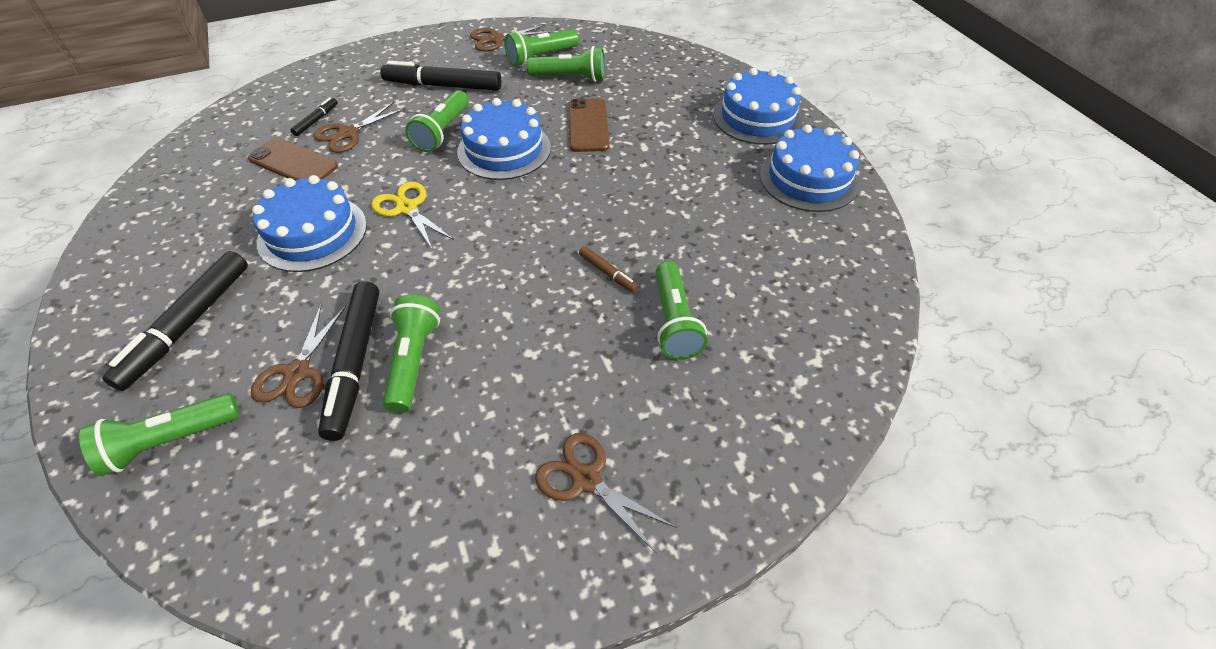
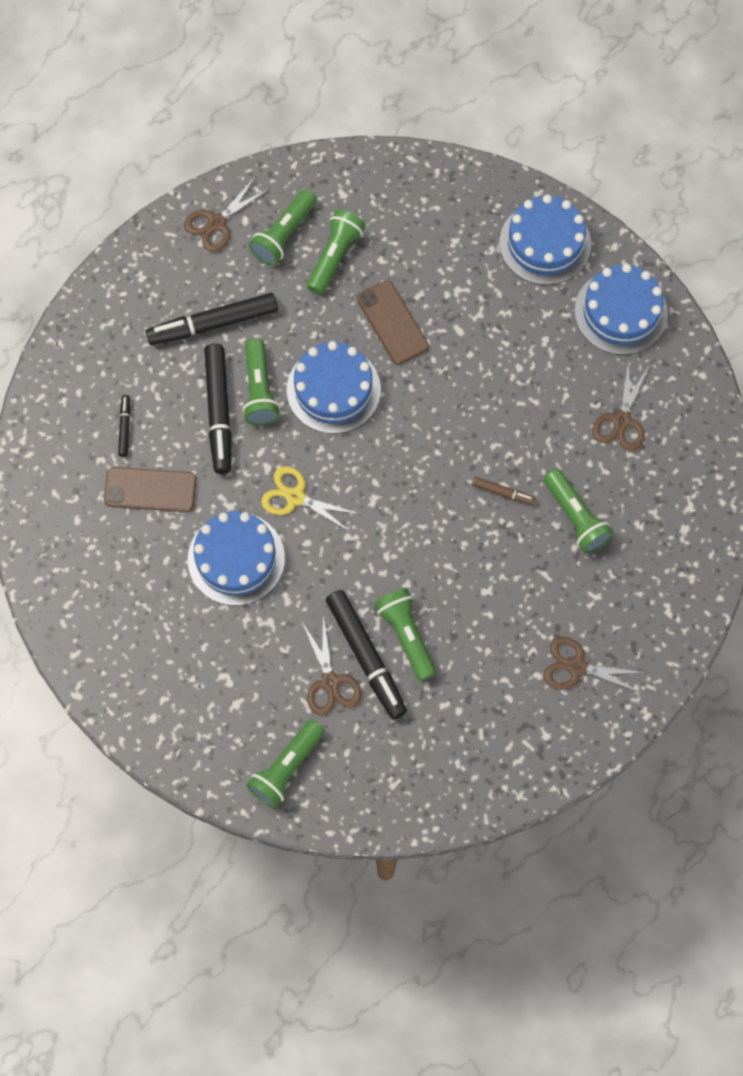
camera: 25 degrees left, 20 degrees up
black marker [102,251,248,391] -> black marker moved to [204,344,232,474]
brown scissors [314,102,406,153] -> brown scissors moved to [592,360,649,451]
green flashlight [527,46,605,82] -> green flashlight turned 45 degrees counterclockwise [307,210,366,295]

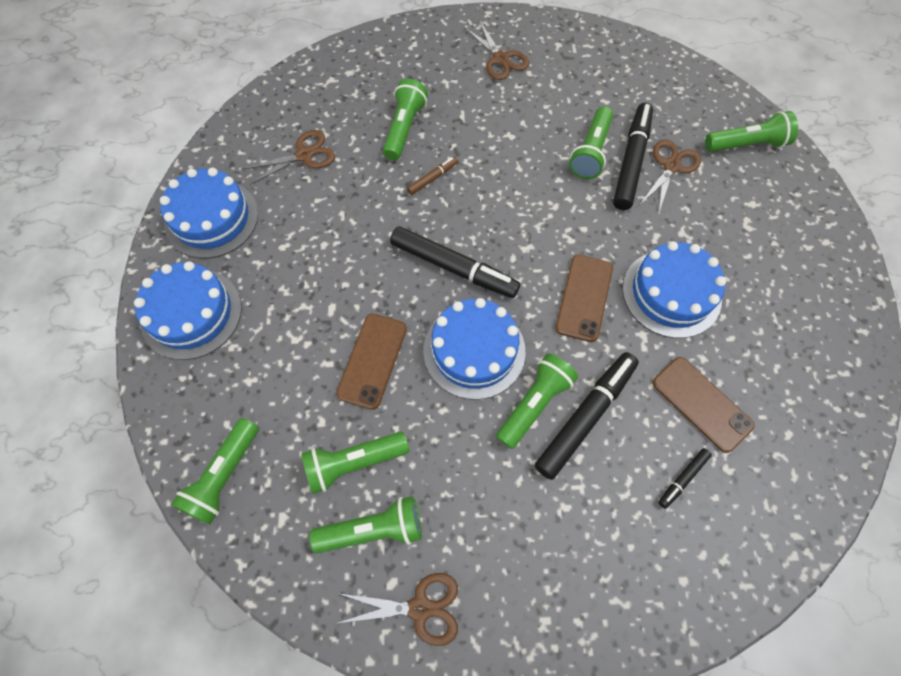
camera: 135 degrees left, 5 degrees down
black marker [146,293,278,345] -> black marker moved to [390,226,520,298]
yellow scissors [261,466,359,532] -> brown phone [555,254,613,342]
brown marker [472,477,536,505] -> brown marker turned 75 degrees clockwise [407,157,458,195]
none -> green flashlight [171,418,259,525]

